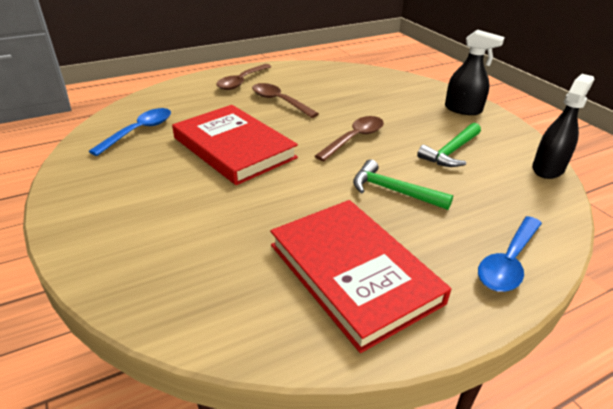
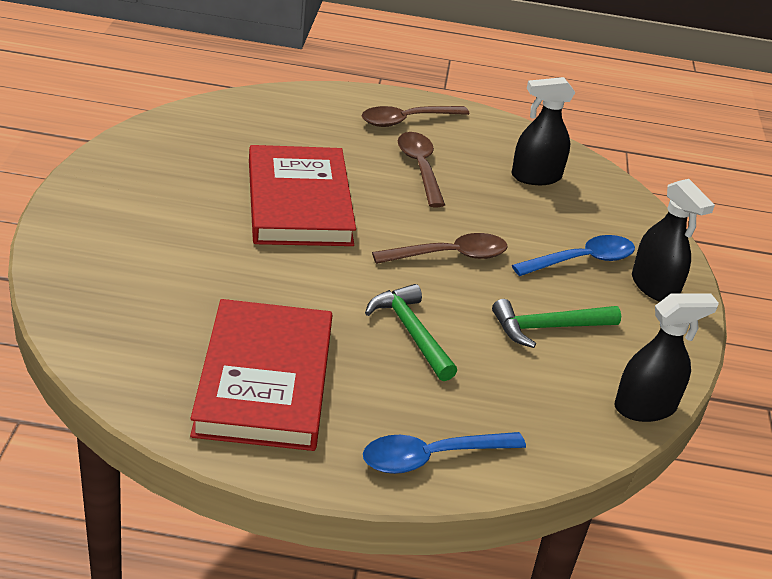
camera: 30 degrees right, 0 degrees up
blue spoon [89,108,171,156] -> blue spoon moved to [512,235,635,276]
none -> black spray bottle [512,77,575,185]

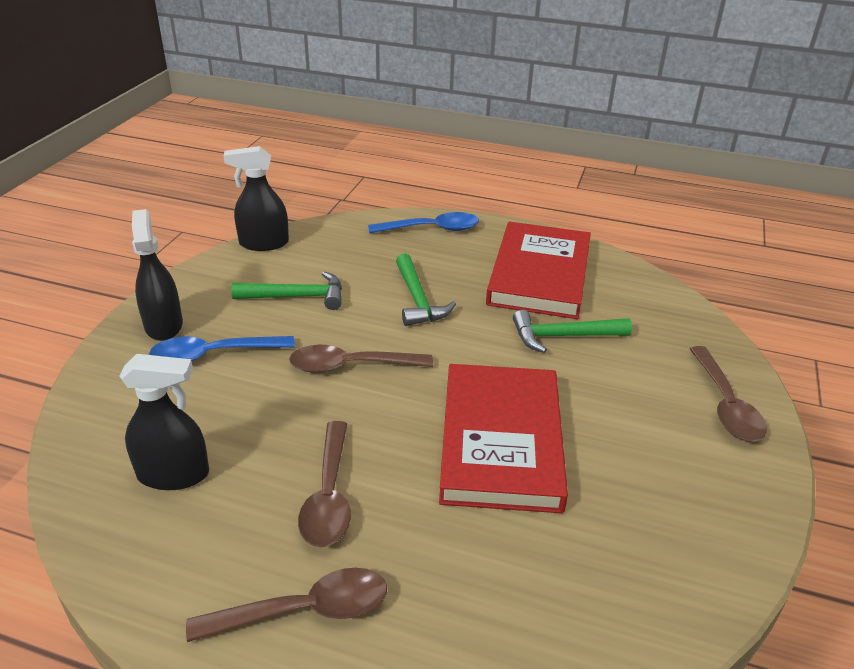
camera: 165 degrees left, 0 degrees up
none -> green hammer [513,310,632,353]
none -> brown spoon [690,346,767,442]

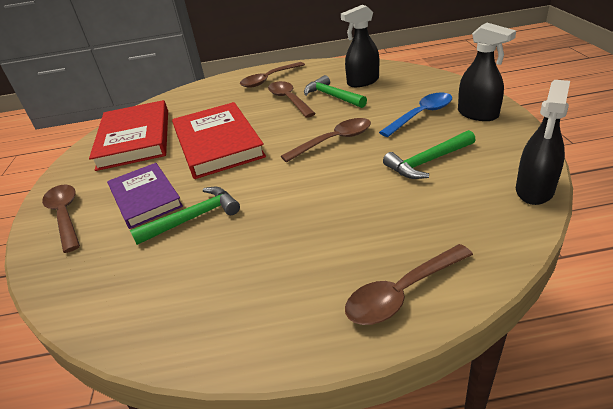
camera: 160 degrees right, 0 degrees up
black spray bottle [223,146,289,251] -> black spray bottle turned 150 degrees clockwise [516,80,570,205]
blue spoon [368,212,479,233] -> brown spoon [345,244,473,325]
green hammer [396,254,456,326] -> green hammer moved to [304,75,367,108]
red book [486,222,591,319] -> red book moved to [89,100,168,171]
none -> purple book [107,163,183,229]

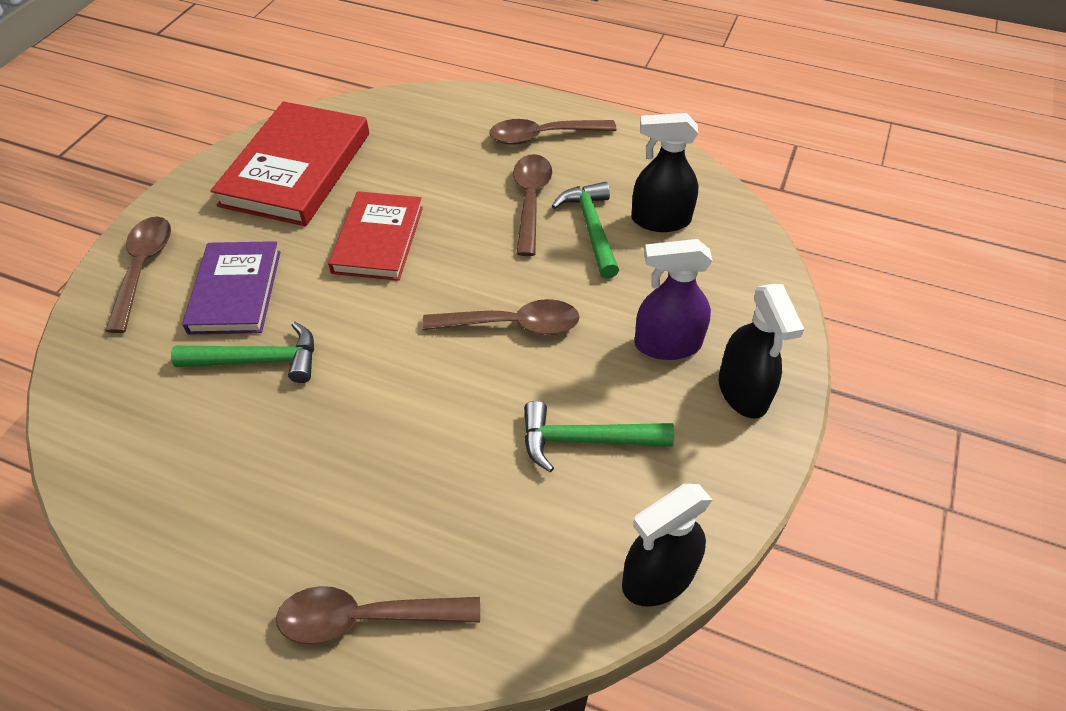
camera: 25 degrees right, 15 degrees up
red book [172,102,266,179] -> red book [328,191,423,281], size x0.66
blue spoon [379,93,452,137] -> purple spray bottle [634,239,713,360]

